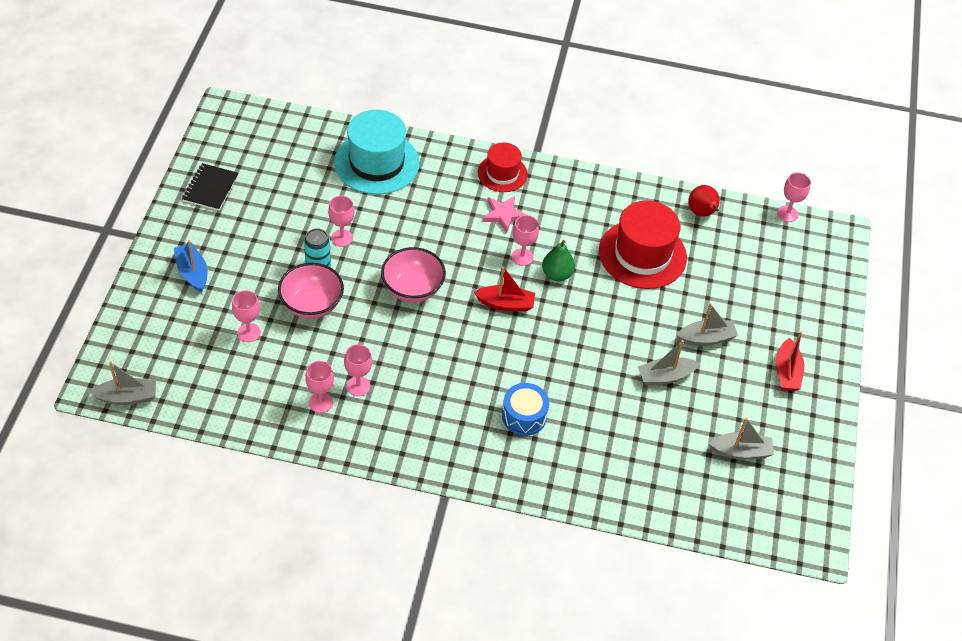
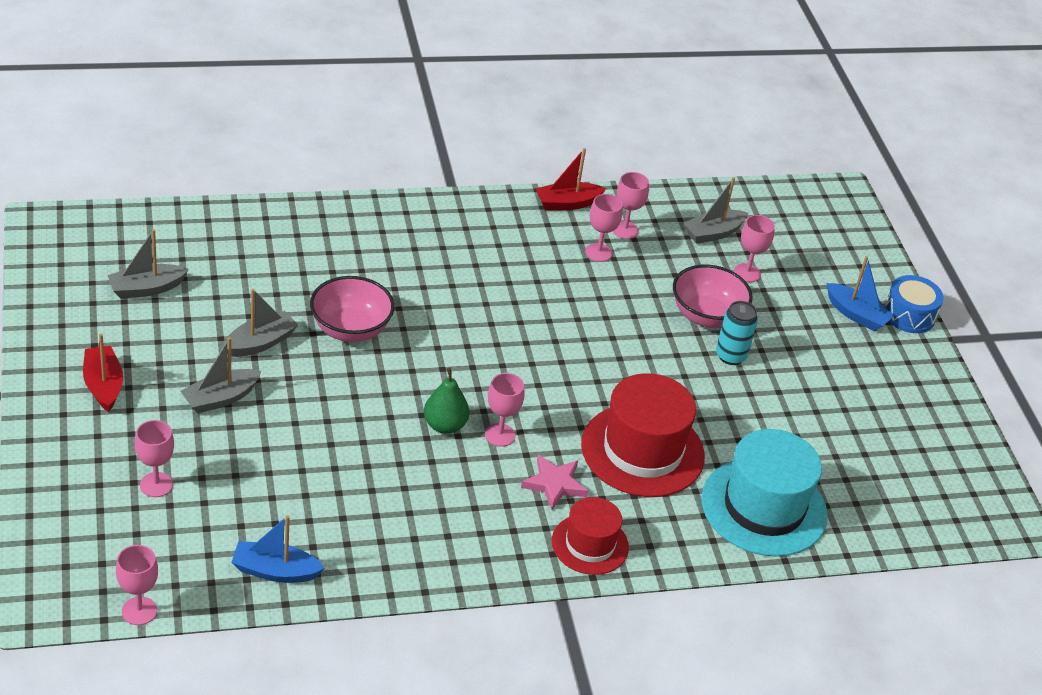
camera: 155 degrees right, 10 degrees down
grey boat [89,362,156,405] -> grey boat moved to [683,177,748,244]
black notebook [182,163,239,211] -> none
pink goblet [328,196,354,247] -> pink goblet moved to [135,420,174,497]
pink bowl [381,247,446,302] -> pink bowl moved to [310,276,395,342]
red boat [474,266,535,311] -> red boat moved to [535,148,606,211]
blue drum [502,383,549,436] -> blue drum moved to [884,275,944,333]
red hat [599,201,687,289] -> red hat moved to [581,373,705,497]
red pear [688,185,720,217] -> blue boat [231,515,325,583]

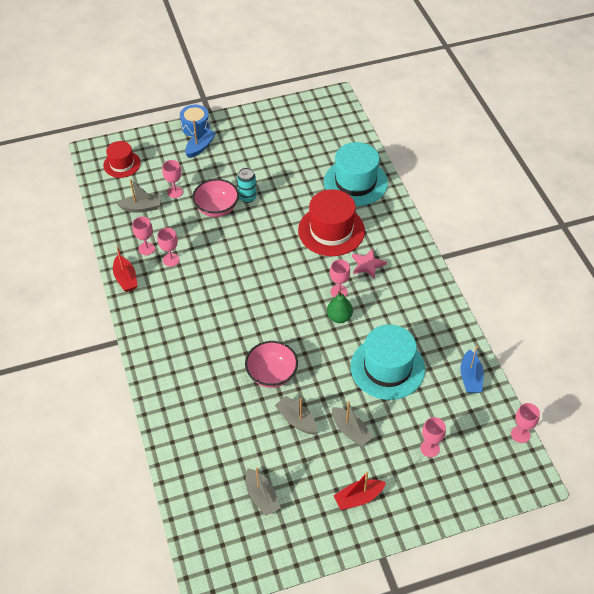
camera: 90 degrees left, 10 degrees up
red hat [552,497,629,575] -> red hat moved to [103,141,141,178]
grey boat [683,177,748,244] -> grey boat turned 60 degrees counterclockwise [117,179,160,213]
none -> turquoise hat [351,324,425,400]

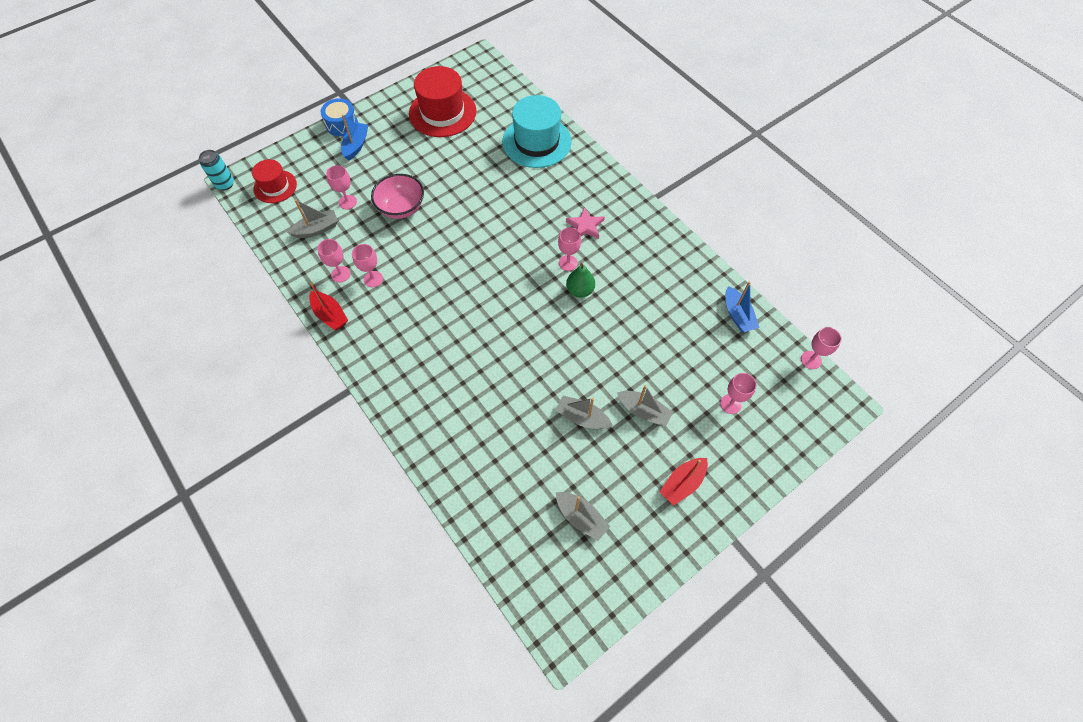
camera: 20 degrees left, 10 degrees up
turquoise can [237,168,257,203] -> turquoise can moved to [199,150,234,190]
pink bowl [245,341,298,388] -> none
red hat [298,189,365,256] -> red hat moved to [409,66,476,137]
turquoise hat [351,324,425,400] -> none

